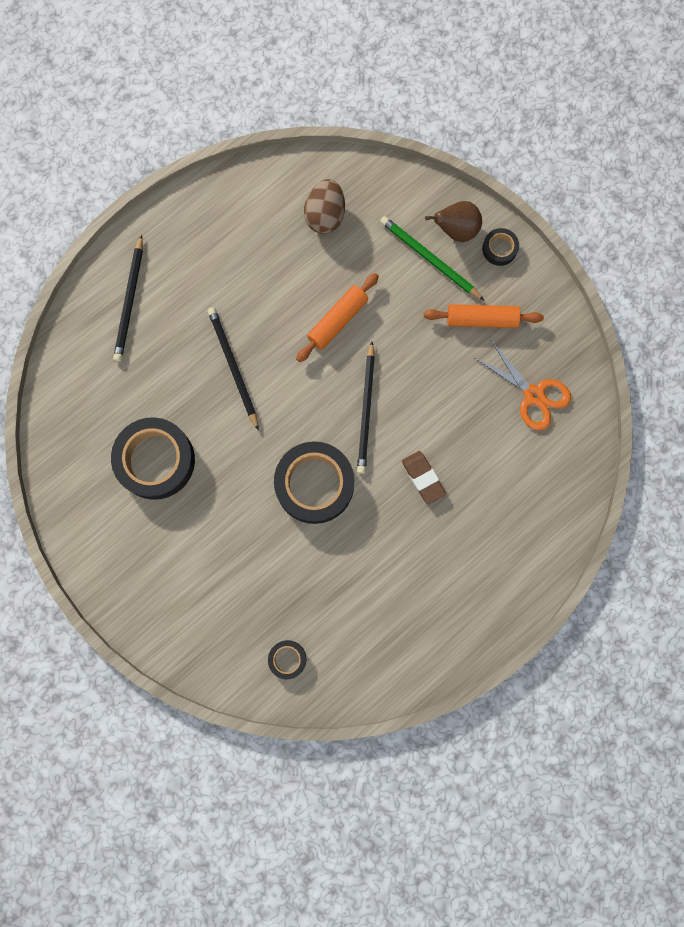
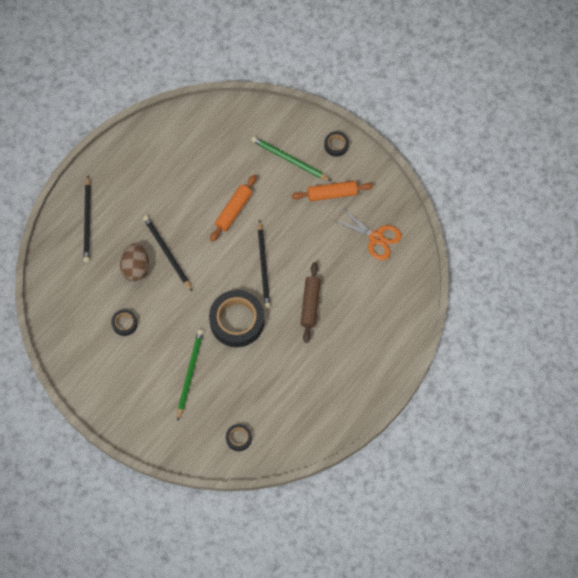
camera: 10 degrees left, 10 degrees down
black tape [111,417,195,500] -> black tape [111,309,138,336], size x0.46
brown egg [304,179,345,234] -> brown egg moved to [120,243,149,282]
brown eraser [402,451,446,504] -> brown rolling pin [301,262,321,343]
brown pear [425,201,482,242] -> none
none -> green pencil [177,330,203,421]

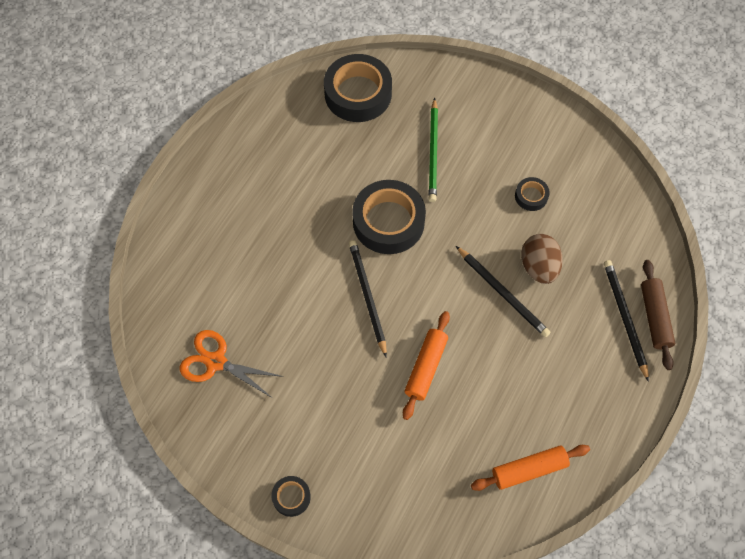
camera: 170 degrees right, 5 degrees down
black tape [226,424,252,451] -> black tape [324,54,392,122], size x2.15
green pencil [251,136,331,181] -> none
orange rolling pin [292,181,373,201] -> orange rolling pin moved to [471,445,590,491]
brown rolling pin [301,262,321,343] -> brown rolling pin moved to [641,260,675,370]

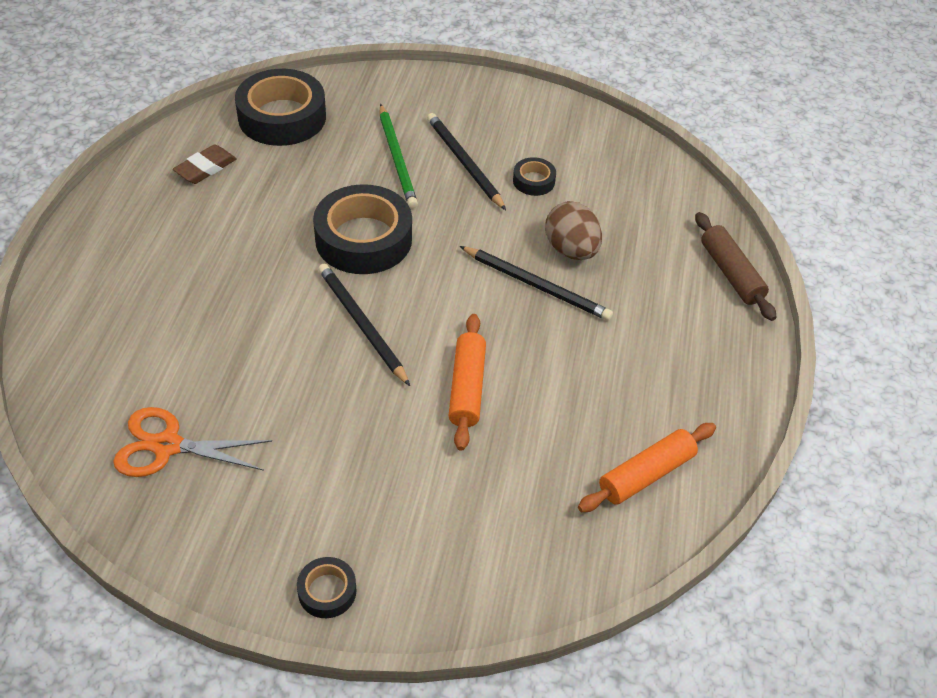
camera: 20 degrees left, 15 degrees down
black pencil [604,260,649,382] -> black pencil moved to [427,113,506,210]
none -> brown eraser [173,144,237,184]

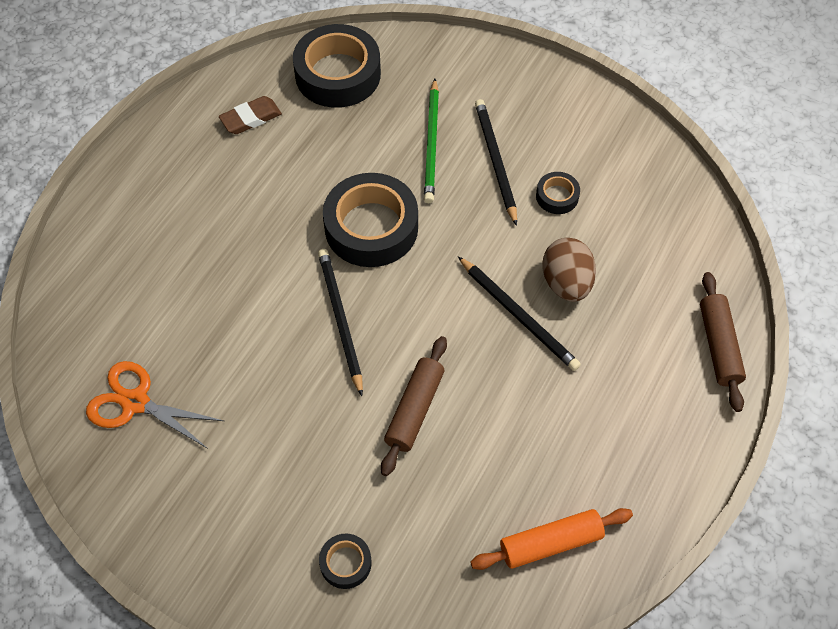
camera: 20 degrees right, 10 degrees up
black tape [297,557,357,618] -> black tape moved to [319,534,372,589]
orange rolling pin [448,314,486,451] -> brown rolling pin [381,336,447,476]

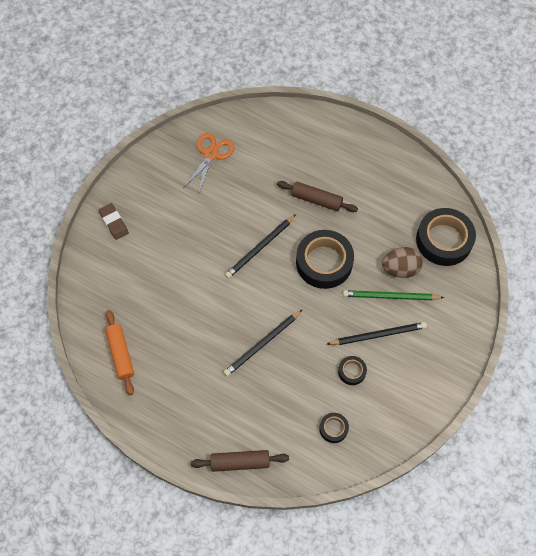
camera: 90 degrees right, 5 degrees up
brown eraser [219,96,282,134] -> brown eraser moved to [99,203,129,240]
black pencil [318,249,363,396] -> black pencil turned 150 degrees clockwise [225,214,296,279]
black tape [319,534,372,589] -> black tape moved to [319,413,349,443]
brown rolling pin [381,336,447,476] -> brown rolling pin moved to [277,181,358,212]
brown egg [542,238,596,302] -> brown egg moved to [382,247,423,278]

